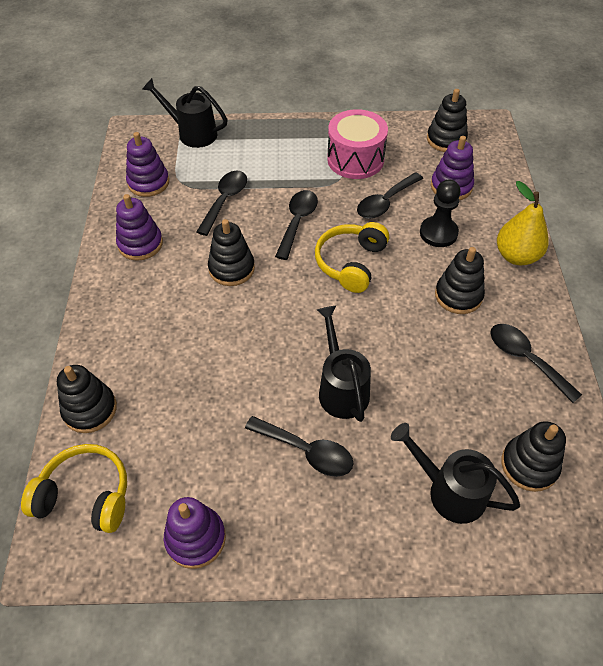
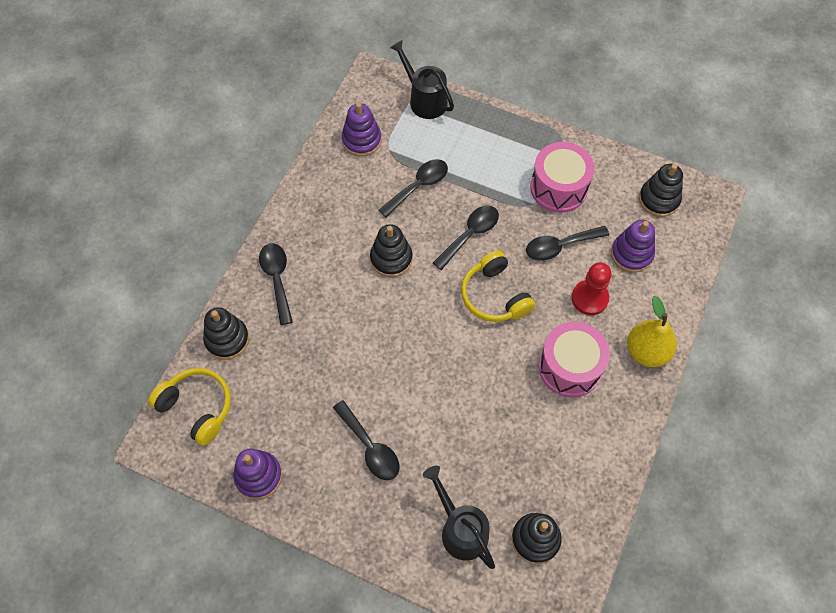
camera: 25 degrees right, 10 degrees up
purple stacking toy [116,194,163,261] -> none
yellow headphones [315,222,389,293] -> yellow headphones turned 75 degrees counterclockwise [461,250,535,322]
black watering can [317,306,371,422] -> none
black pawn [420,179,461,247] -> red pawn [571,262,612,315]
black stacking toy [435,247,485,314] -> pink drum [539,322,610,398]
black spoon [490,324,582,403] -> black spoon moved to [259,243,293,325]

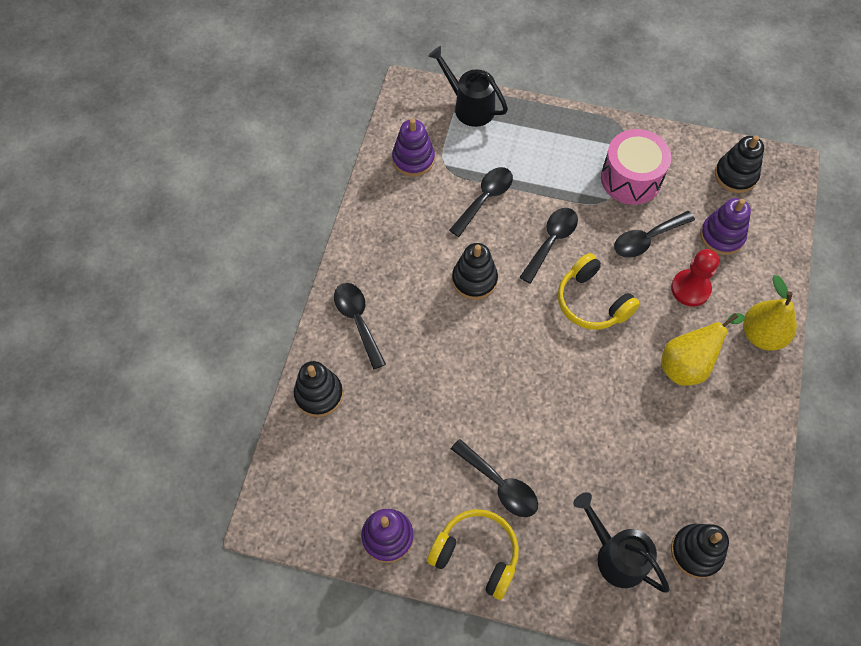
camera: 10 degrees left, 0 degrees up
yellow headphones [148,368,231,446] -> yellow headphones moved to [427,509,519,600]
pink drum [539,322,610,398] -> yellow pear [661,313,745,386]

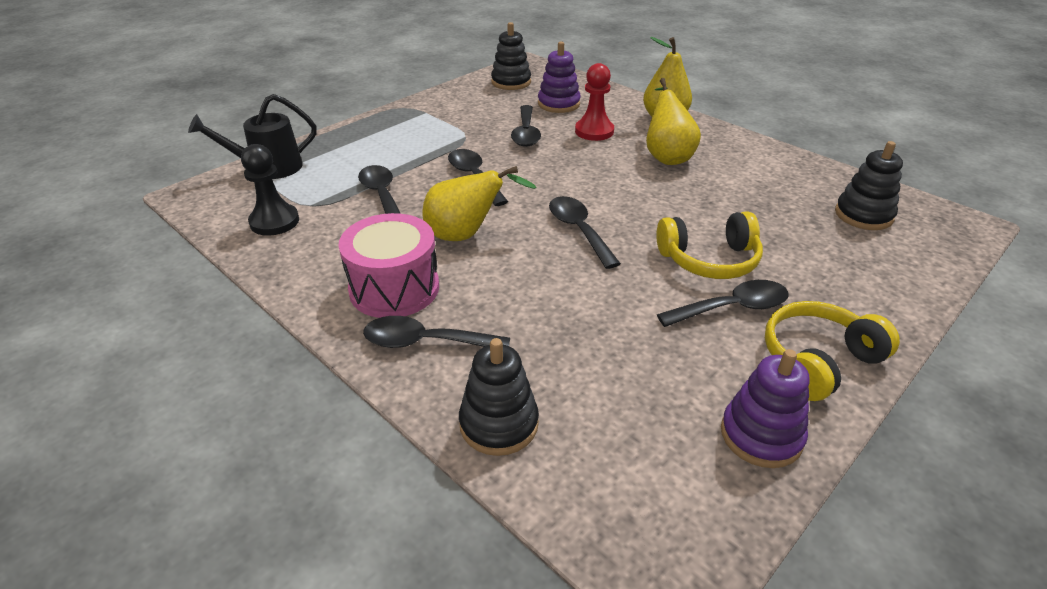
camera: 60 degrees left, 25 degrees down
purple stacking toy [392,118,435,177] -> black pawn [241,144,299,236]
black stacking toy [452,243,498,300] -> yellow pear [422,166,537,241]
yellow headphones [558,253,640,330] -> yellow headphones moved to [656,211,763,279]
black watering can [573,492,670,592] -> none
pink drum [601,129,671,205] -> pink drum moved to [338,213,439,318]
none -> black spoon [549,196,621,269]

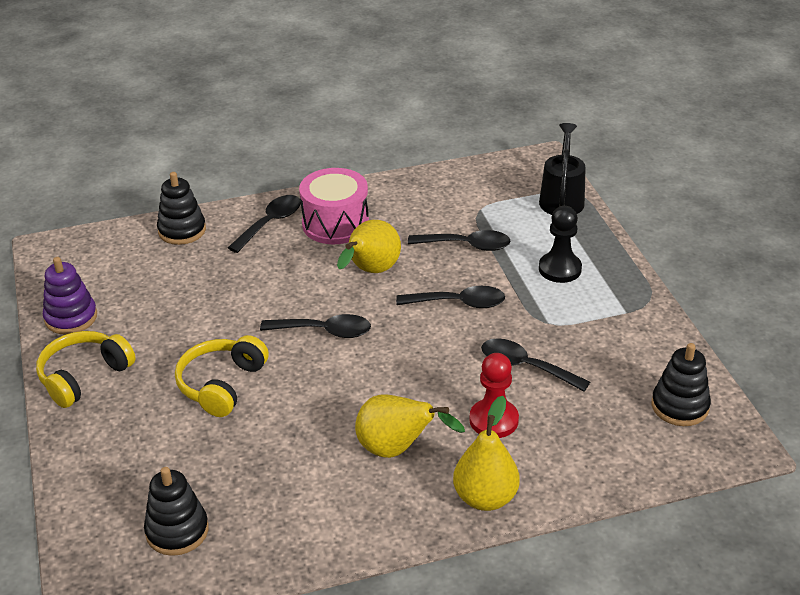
camera: 120 degrees right, 0 degrees up
black pawn [241,144,299,236] -> black pawn moved to [539,206,582,283]
purple stacking toy [538,42,581,113] -> none
black spoon [657,280,789,327] -> none
yellow headphones [765,301,900,401] -> yellow headphones turned 135 degrees counterclockwise [36,331,136,408]

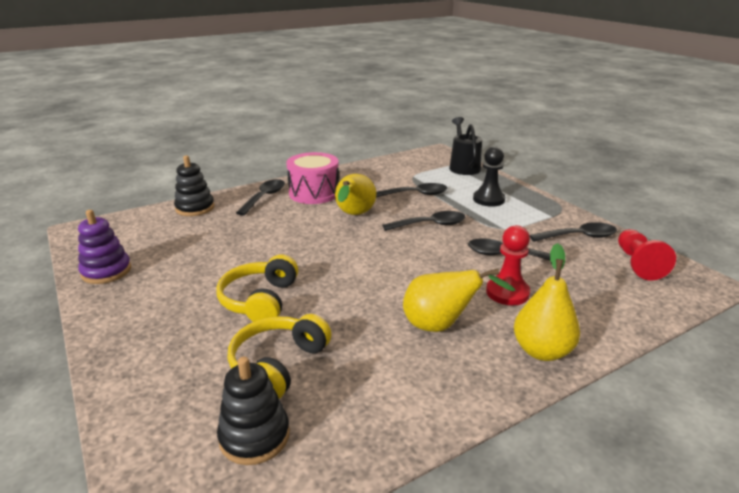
camera: 15 degrees left, 10 degrees down
yellow headphones [36,331,136,408] -> yellow headphones moved to [228,314,332,399]
black spoon [260,314,371,338] -> black spoon moved to [529,222,617,242]
black stacking toy [652,343,711,426] -> red pawn [618,229,676,281]

